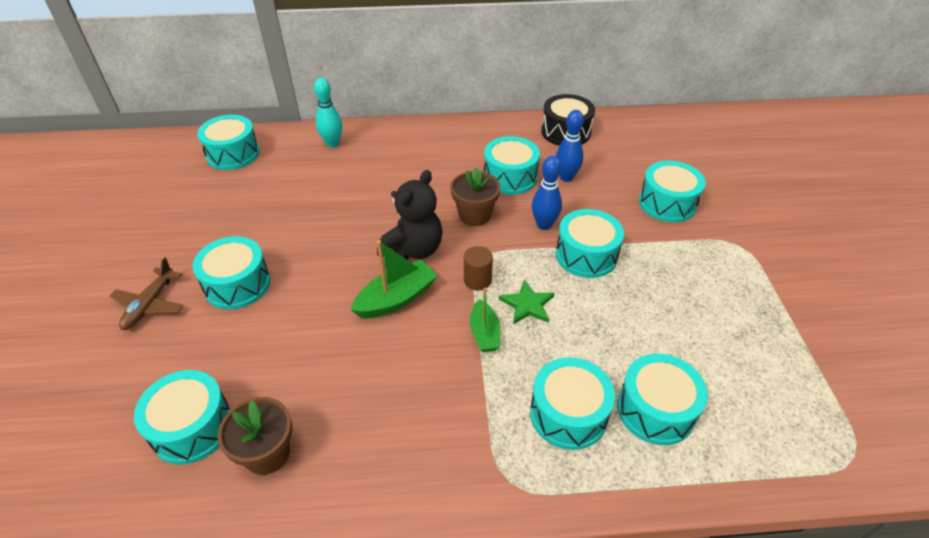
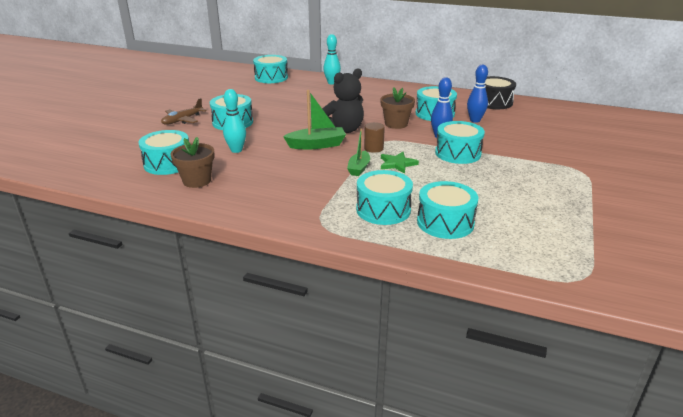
camera: 25 degrees right, 15 degrees down
turquoise drum [639,161,706,223] -> none
none -> turquoise bowling pin [223,89,246,153]

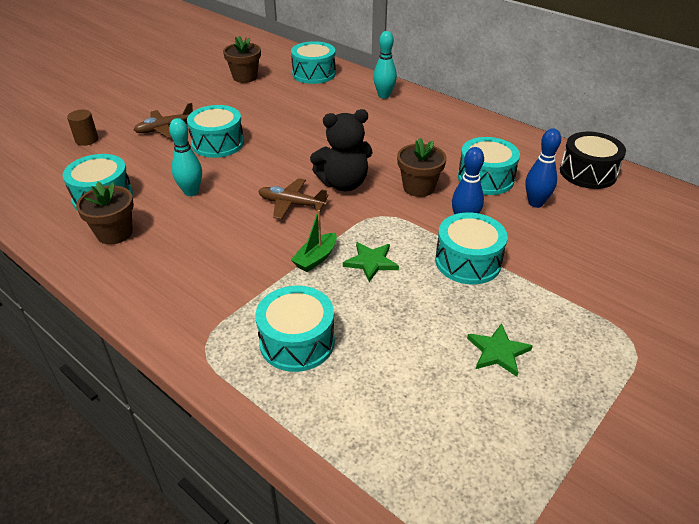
camera: 20 degrees right, 10 degrees up
green boat [283,90,346,149] -> brown plane [258,178,329,220]
brown cylinder [364,122,385,153] -> brown cylinder moved to [67,110,98,146]
turquoise drum [417,181,479,239] -> none
none -> brown flower pot [223,36,261,83]
none -> green star [467,323,533,377]

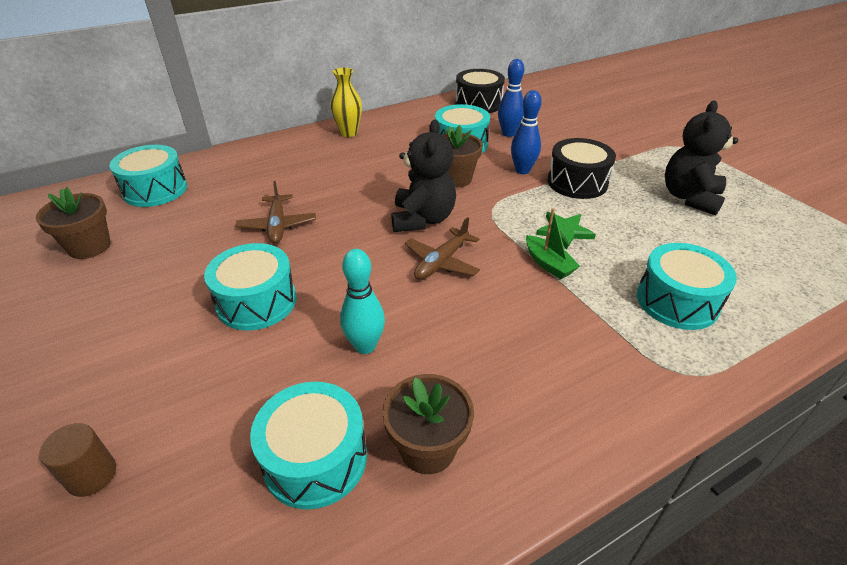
camera: 70 degrees left, 0 degrees up
brown plane [134,103,193,138] -> brown plane moved to [236,181,316,244]
turquoise bowling pin [373,31,397,99] -> none
turquoise drum [435,213,508,284] -> black drum [547,138,616,199]
green star [467,323,533,377] -> black teddy bear [665,101,738,215]
none -> yellow vase [330,68,362,137]

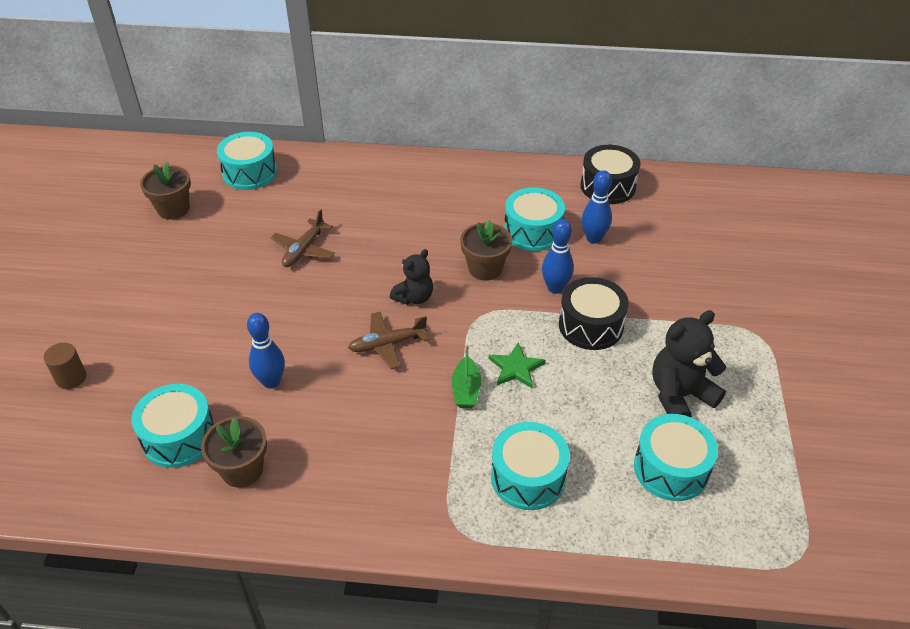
camera: 35 degrees right, 5 degrees up
turquoise drum [204,243,296,330] -> turquoise drum moved to [634,414,718,501]
yellow vase [330,68,362,137] -> none
turquoise bowling pin [340,249,385,354] -> blue bowling pin [247,313,285,389]
black teddy bear [391,120,456,232] -> black teddy bear [390,249,433,305], size x0.64

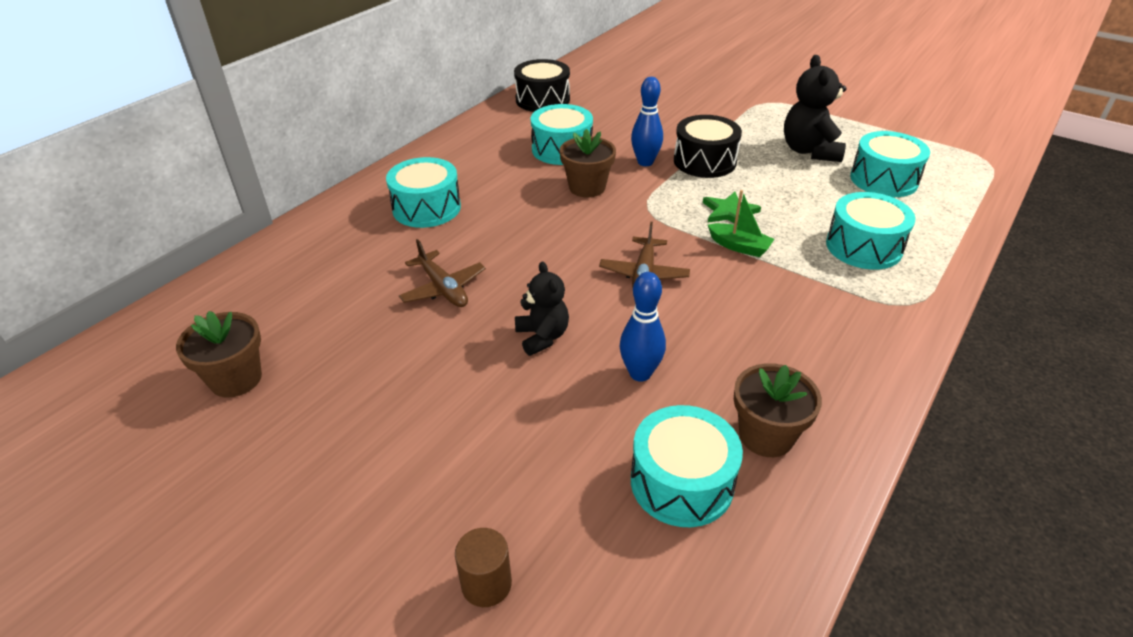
camera: 60 degrees left, 5 degrees down
turquoise drum [217,132,277,190] -> turquoise drum moved to [386,157,461,228]
black teddy bear [390,249,433,305] -> black teddy bear moved to [515,261,569,356]
blue bowling pin [582,170,612,244] -> none

